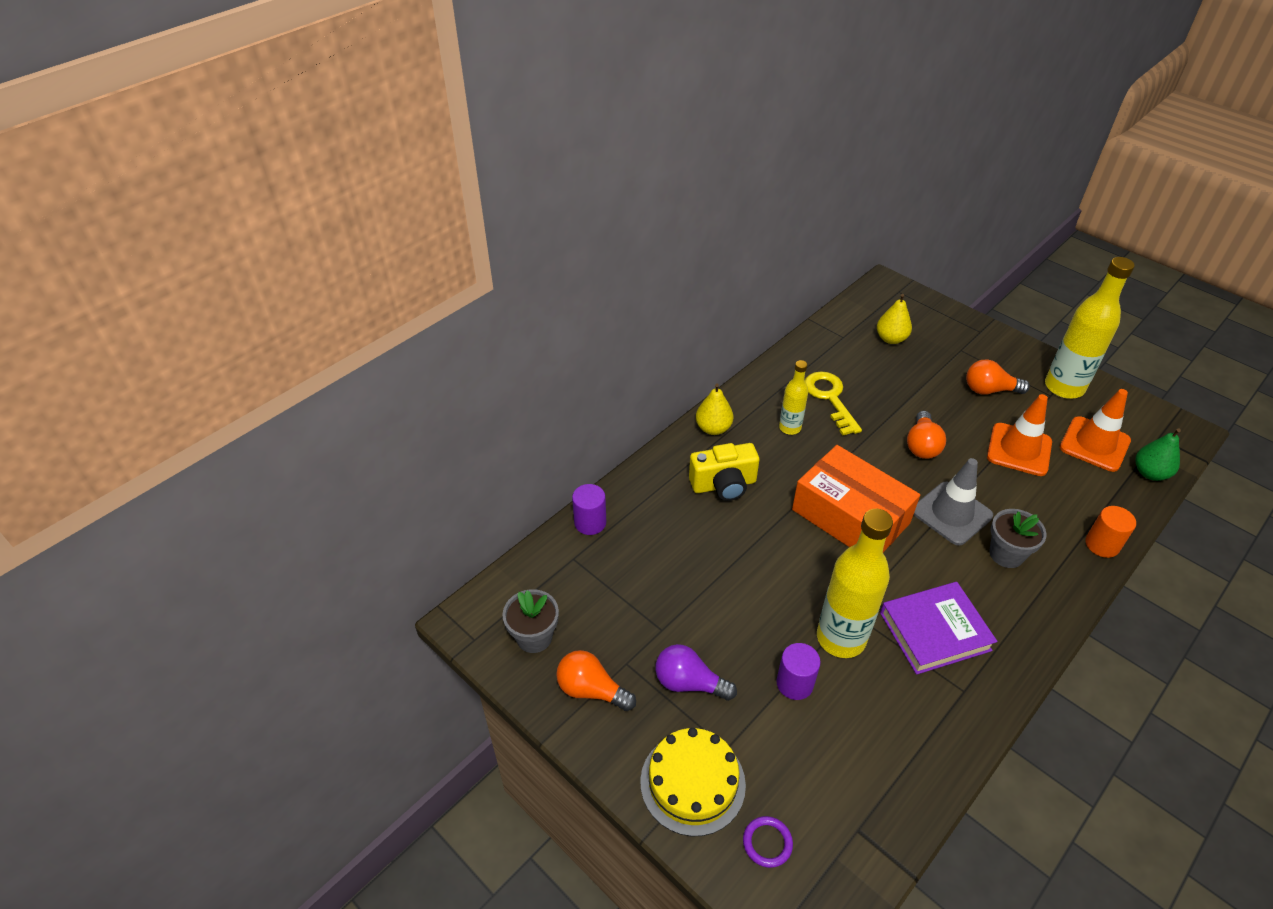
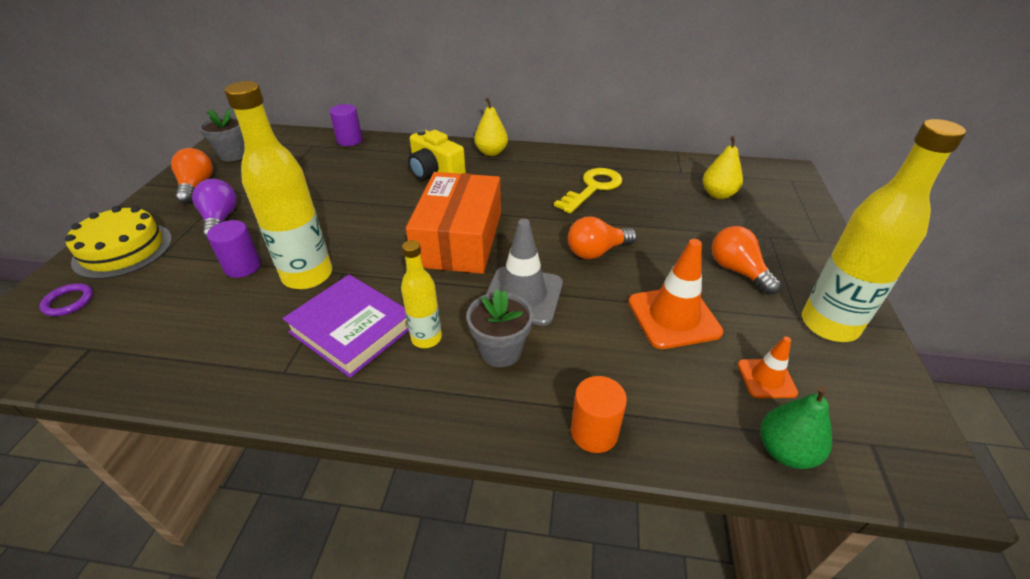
camera: 55 degrees right, 5 degrees down
yellow bottle [779,360,808,435] -> yellow bottle moved to [401,240,442,348]
orange traffic cone [1060,389,1131,472] -> orange traffic cone [738,336,798,398], size x0.56

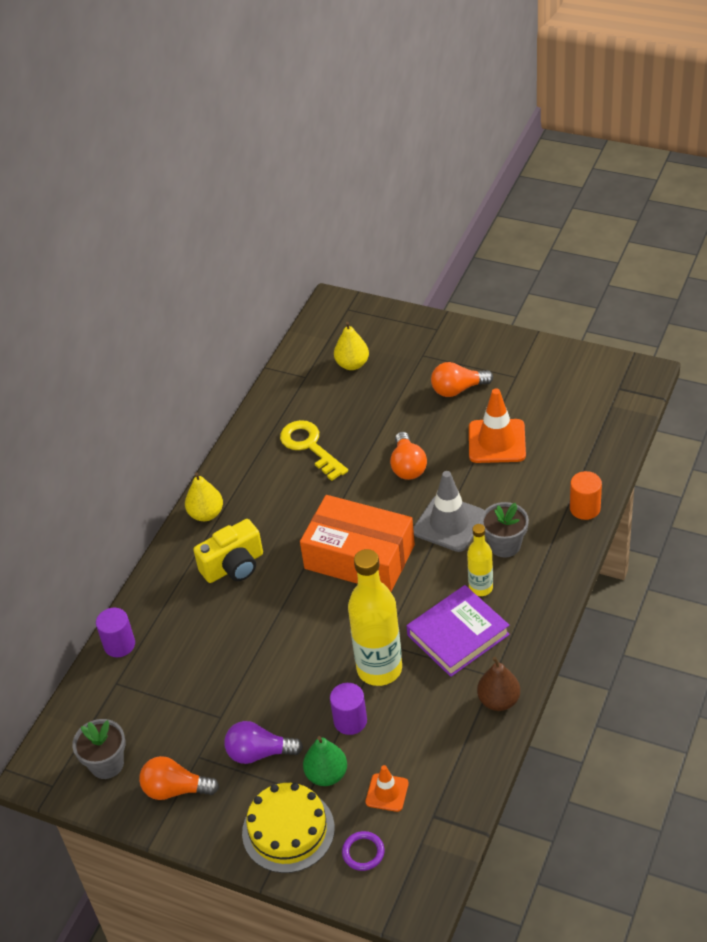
camera: 70 degrees left, 5 degrees up
orange traffic cone [738,336,798,398] -> orange traffic cone moved to [366,765,409,812]
green pear [760,386,832,469] -> green pear moved to [303,736,347,786]
yellow bottle [802,119,966,342] -> none
none -> brown pear [477,657,520,711]

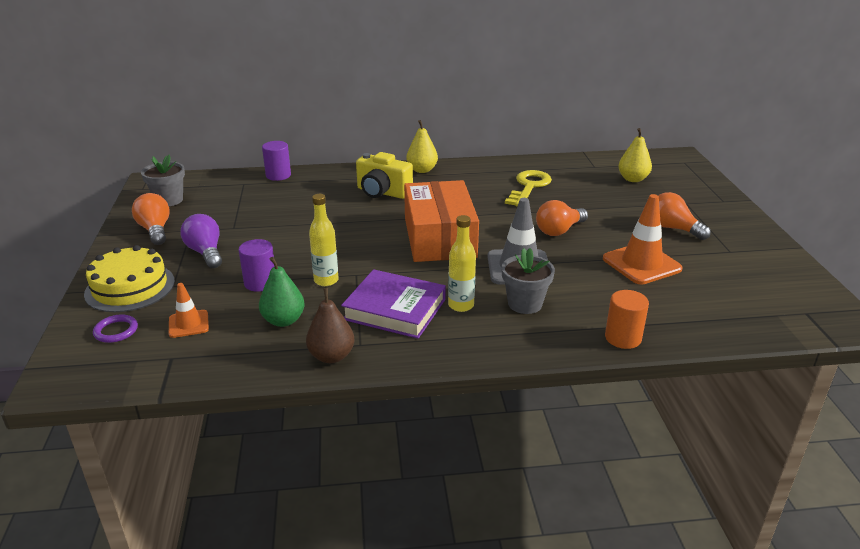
camera: 55 degrees right, 15 degrees down
green pear [303,736,347,786] -> green pear moved to [259,257,305,327]
yellow bottle [348,549,402,686] -> yellow bottle [309,194,339,286], size x0.55

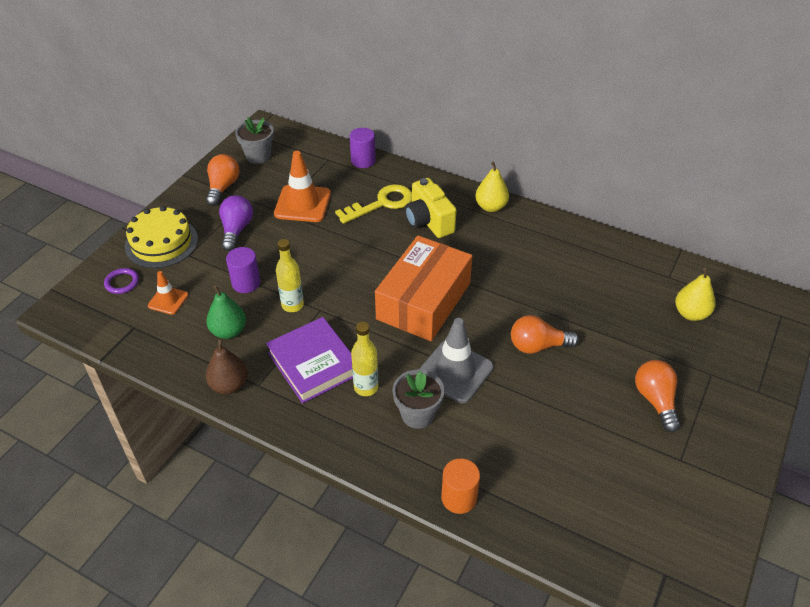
camera: 35 degrees right, 15 degrees up
yellow key [505,170,552,206] -> yellow key moved to [335,184,412,224]
orange traffic cone [603,194,683,285] -> orange traffic cone moved to [274,151,331,222]

